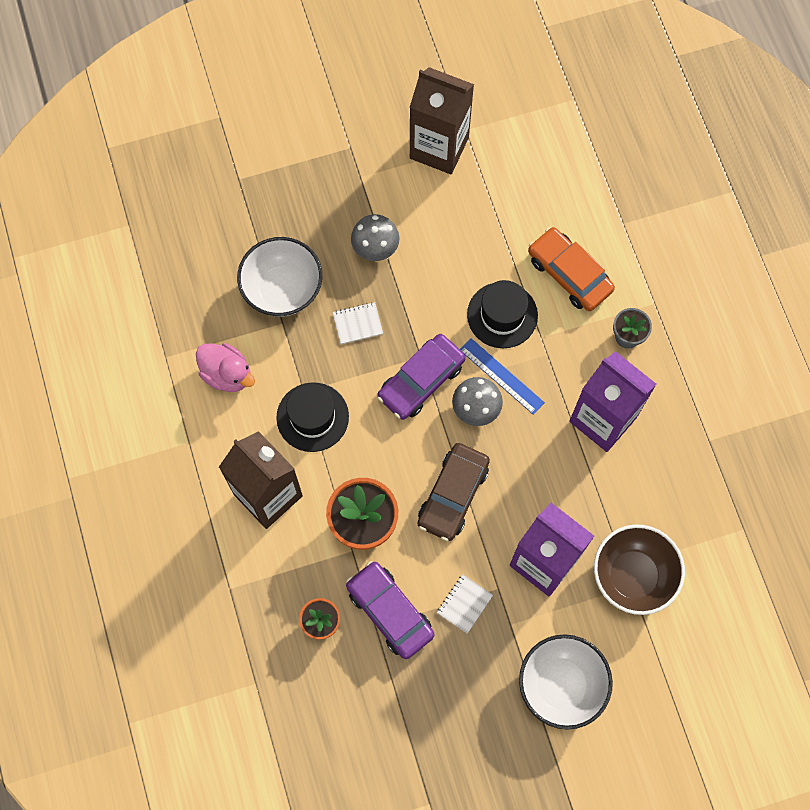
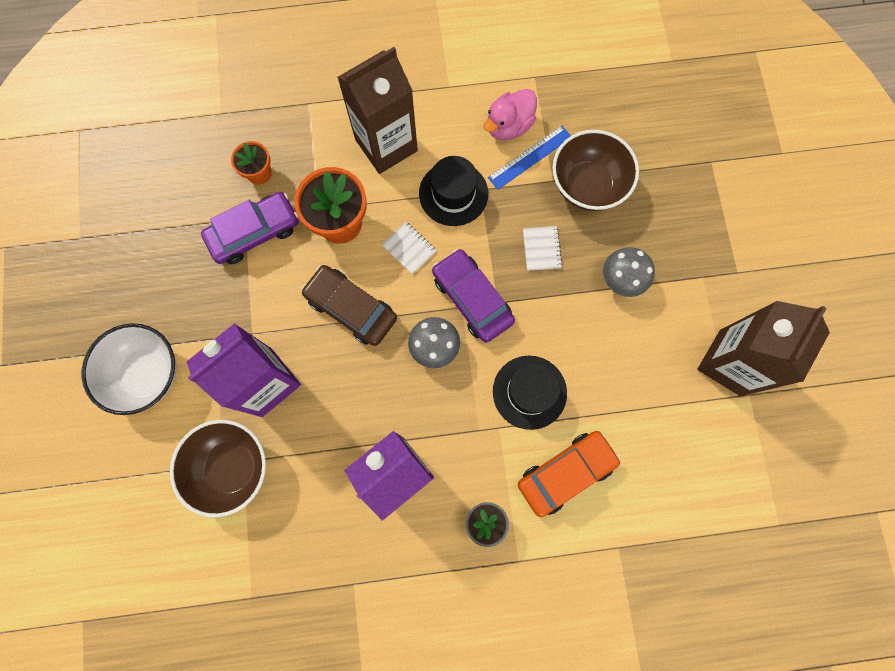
camera: 100 degrees right, 5 degrees up
white bowl [237,237,322,317] -> brown bowl [552,130,639,211]
white notebook [437,575,493,634] -> white notebook moved to [381,222,437,275]
blue ruler [460,338,545,415] -> blue ruler moved to [488,126,571,190]

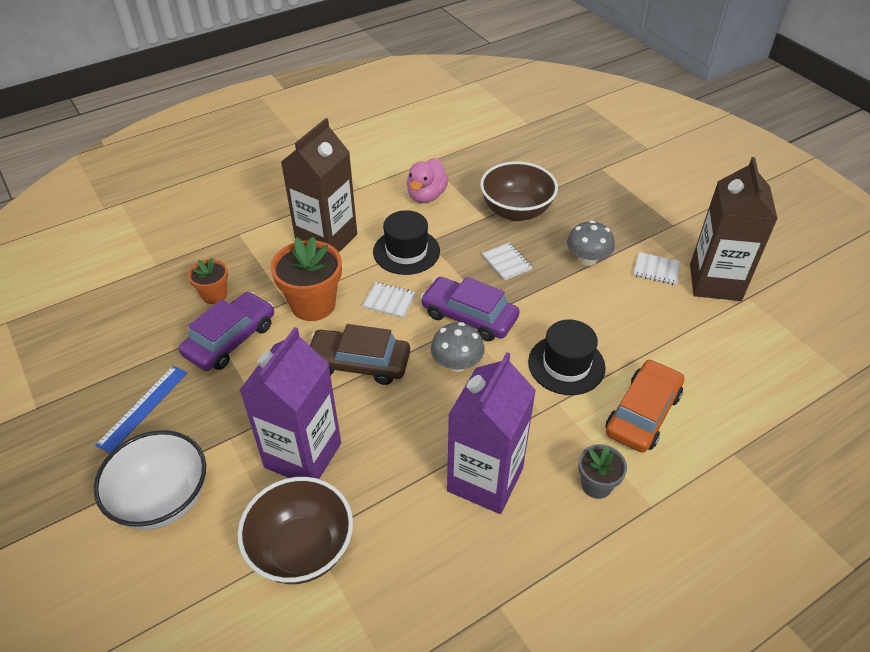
camera: 25 degrees left, 30 degrees down
blue ruler [488,126,571,190] -> blue ruler moved to [95,366,187,453]
none -> white notebook [633,252,681,285]

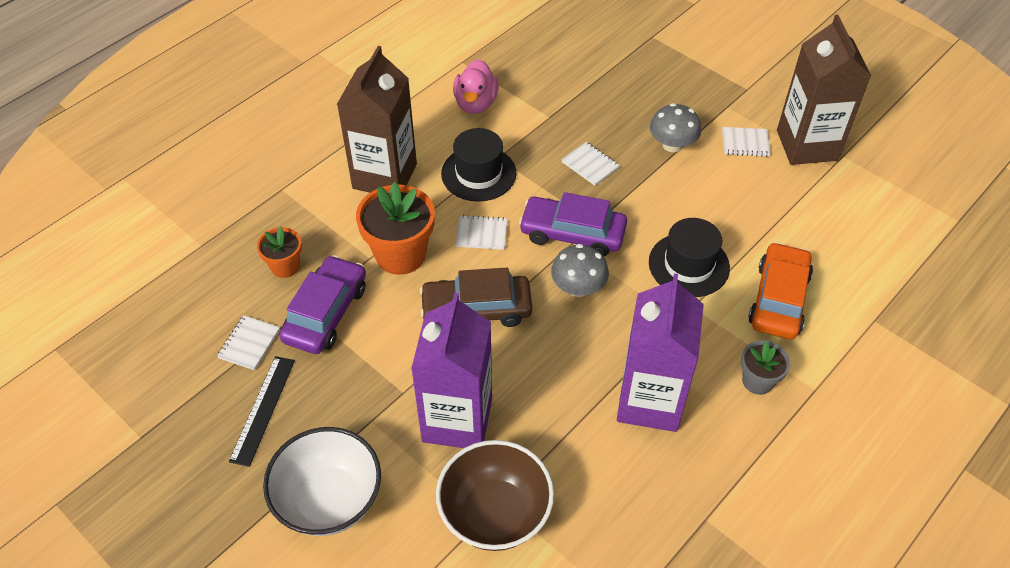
camera: 15 degrees left, 5 degrees up
blue ruler [95,366,187,453] -> black ruler [229,356,295,467]
brown bowl [480,161,558,221] -> none
none -> white notebook [217,315,280,370]

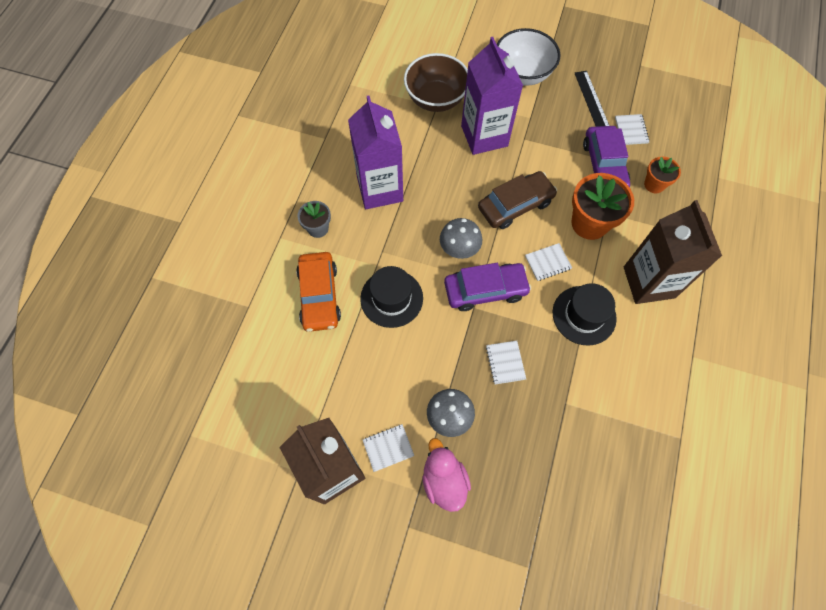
camera: 155 degrees right, 15 degrees up
pink duck [453,59,499,114] -> pink duck moved to [422,438,471,512]
white notebook [561,142,620,186] -> white notebook turned 60 degrees clockwise [486,341,526,385]

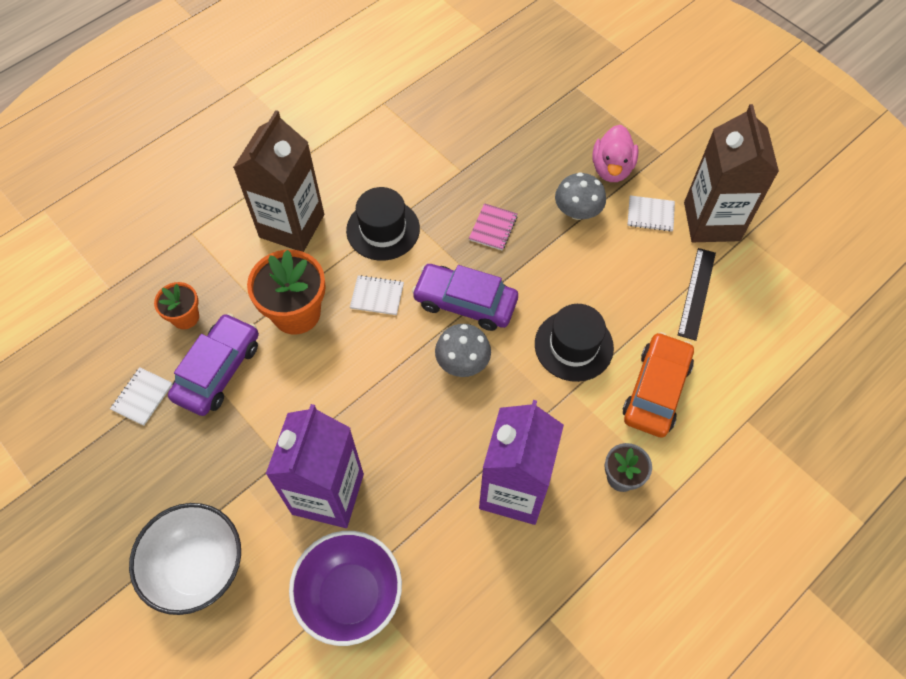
camera: 150 degrees left, 5 degrees down
brown bowl [404,53,468,112] -> purple bowl [289,531,402,646]
brown car [478,171,557,229] -> none
white notebook [486,341,526,385] -> pink notebook [469,203,518,250]
black ruler [574,71,609,127] -> black ruler moved to [678,248,716,341]

